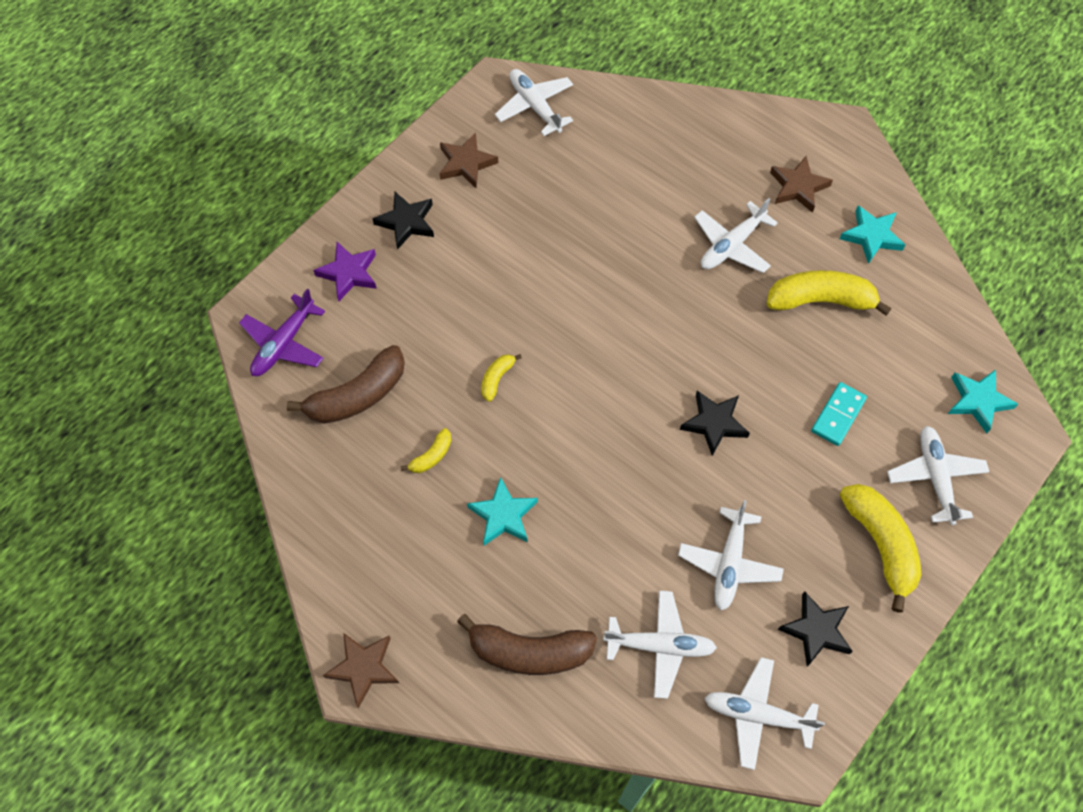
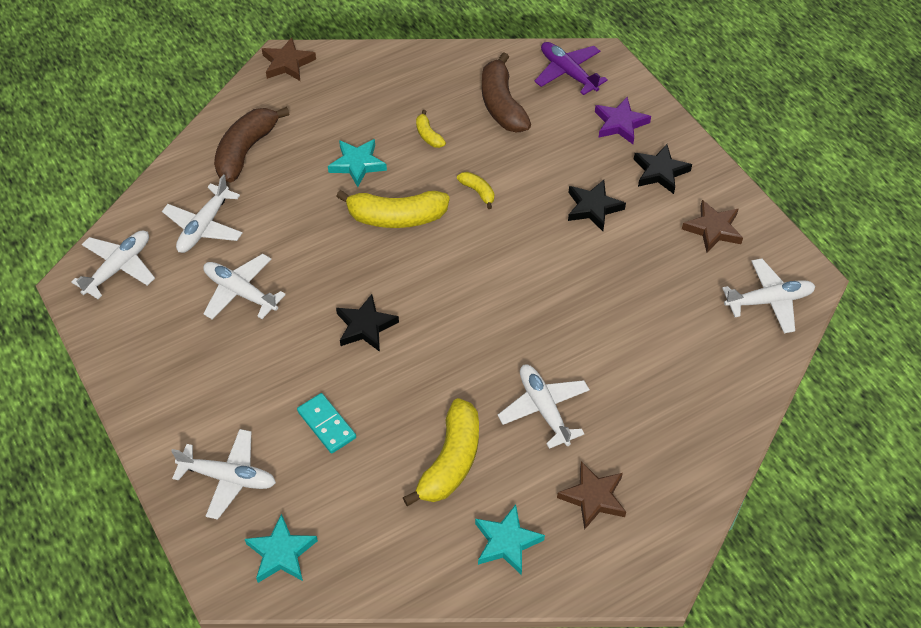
camera: 110 degrees right, 10 degrees down
black star [778,591,853,667] -> black star moved to [568,180,626,231]
yellow banana [840,484,922,613] -> yellow banana moved to [336,190,450,228]

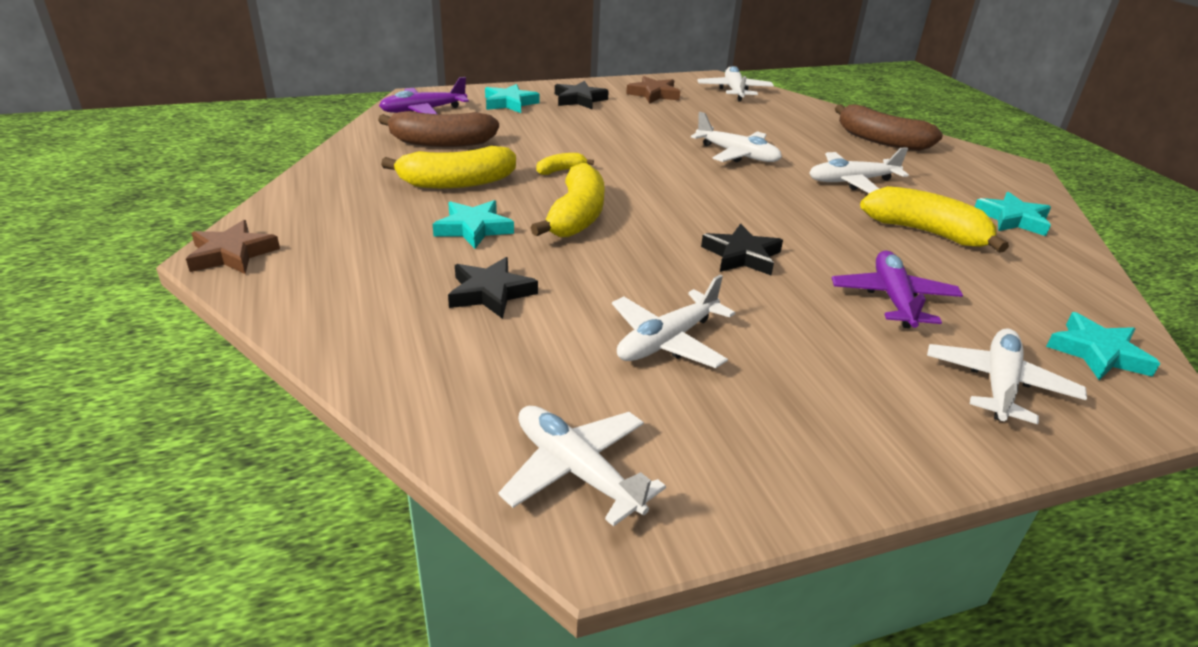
camera: 80 degrees left, 20 degrees down
white plane [162,174,243,253] -> white plane moved to [691,112,782,162]
brown banana [214,107,289,183] -> brown banana moved to [835,104,943,151]
turquoise domino [297,393,356,453] -> purple plane [832,251,963,328]
yellow banana [416,110,446,148] -> yellow banana [381,146,516,189], size x2.08
brown star [557,462,626,530] -> none
black star [568,180,626,231] -> black star moved to [448,257,538,319]
purple star [595,97,651,144] -> turquoise star [485,84,540,113]

